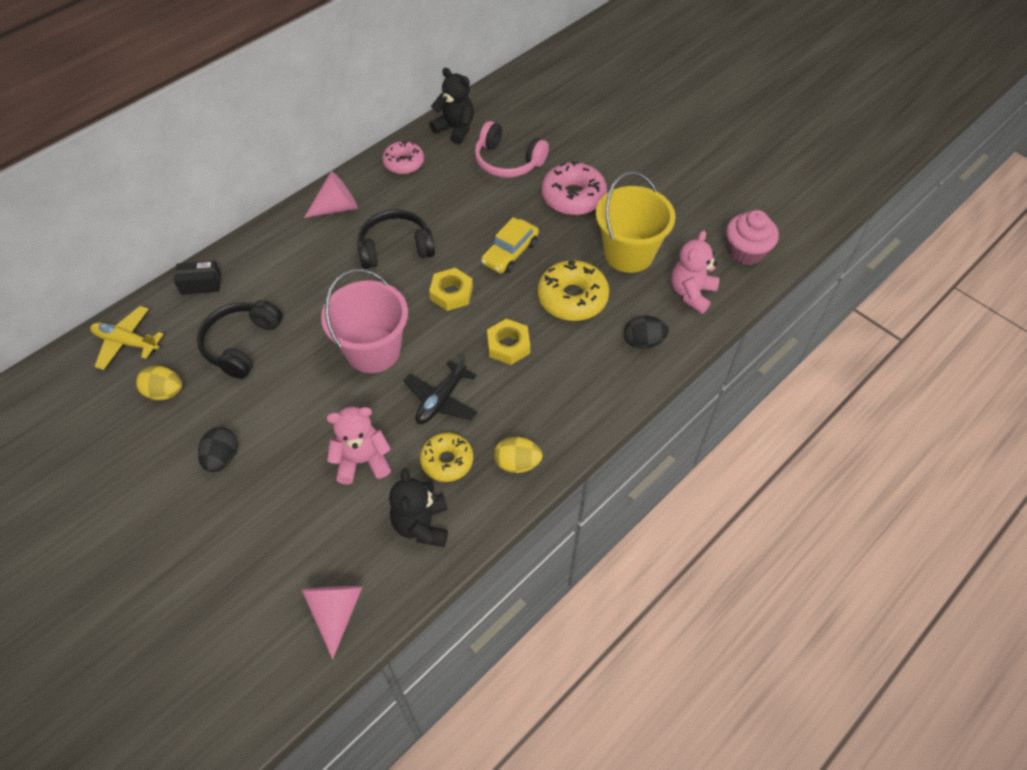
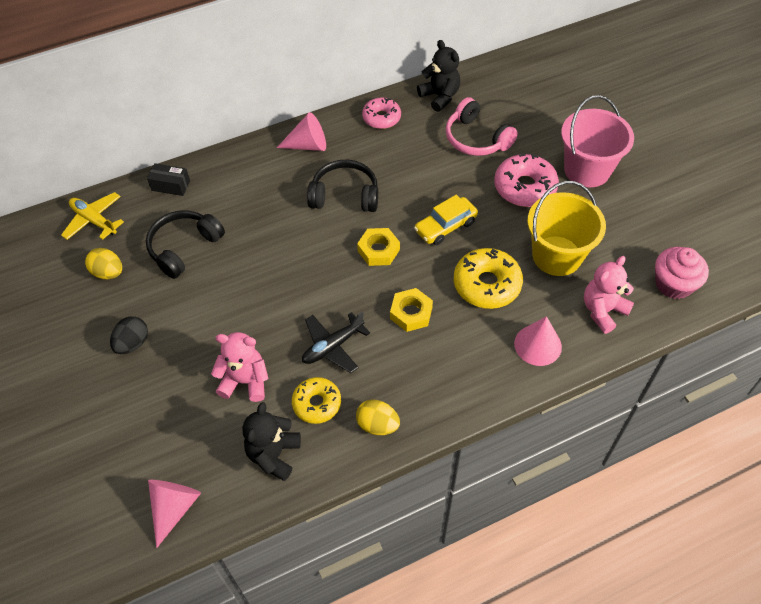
camera: 20 degrees right, 0 degrees up
pink bucket [321,269,408,373] -> pink bucket moved to [561,95,634,187]
black egg [624,316,669,349] -> pink cone [514,316,562,366]

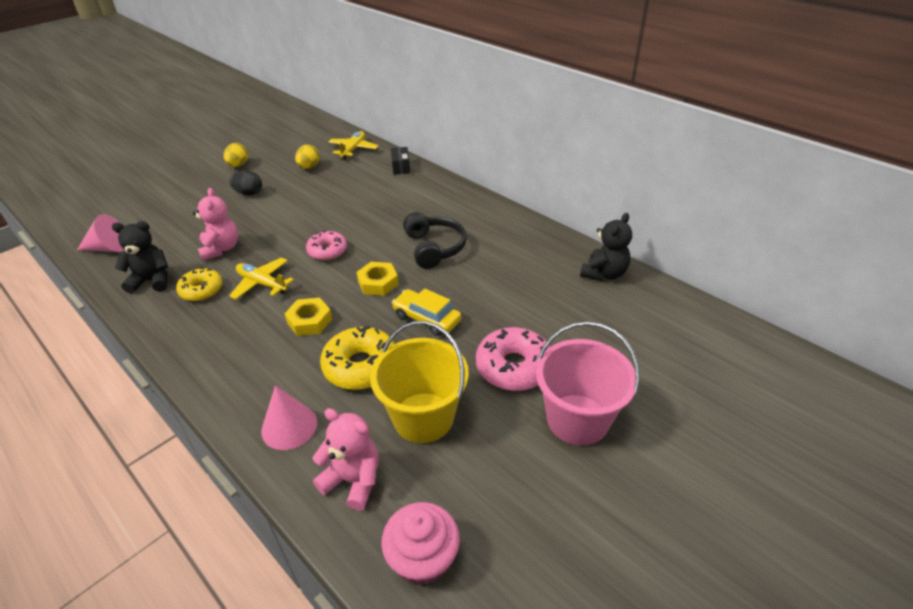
camera: 70 degrees right, 15 degrees down
black headphones [146,210,225,279] -> none
pink cone [277,112,326,151] -> none
black plane [302,312,370,373] -> yellow plane [229,257,294,300]
yellow egg [356,400,400,435] -> yellow egg moved to [224,143,248,167]
pink donut [362,97,401,129] -> pink donut moved to [306,230,347,260]
pink headphones [446,97,518,156] -> none

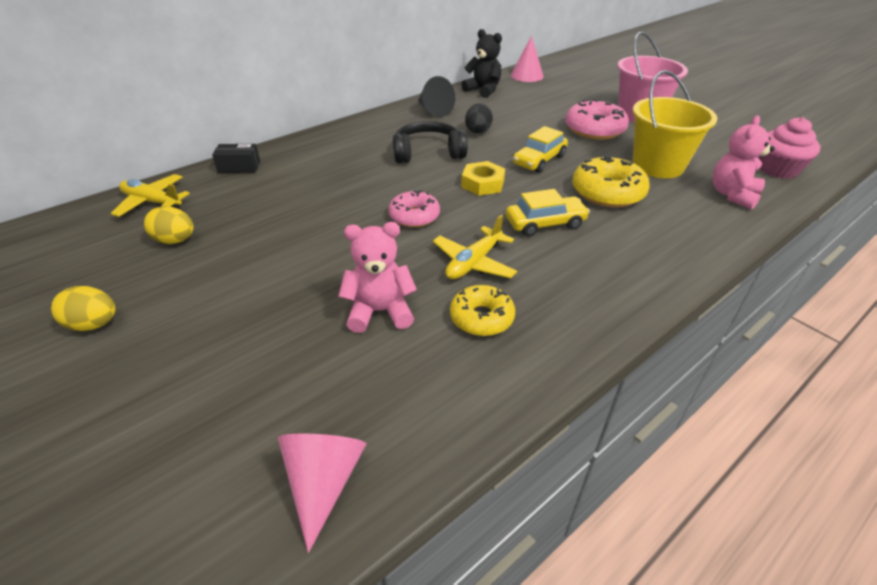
camera: 85 degrees left, 0 degrees up
black teddy bear [112,221,168,293] -> none
black egg [229,171,262,195] -> black egg moved to [465,104,493,133]
pink cone [261,385,317,450] -> pink cone moved to [511,36,544,82]
yellow nut [284,298,332,336] -> yellow car [506,189,590,237]
none -> black cone [418,76,455,117]

